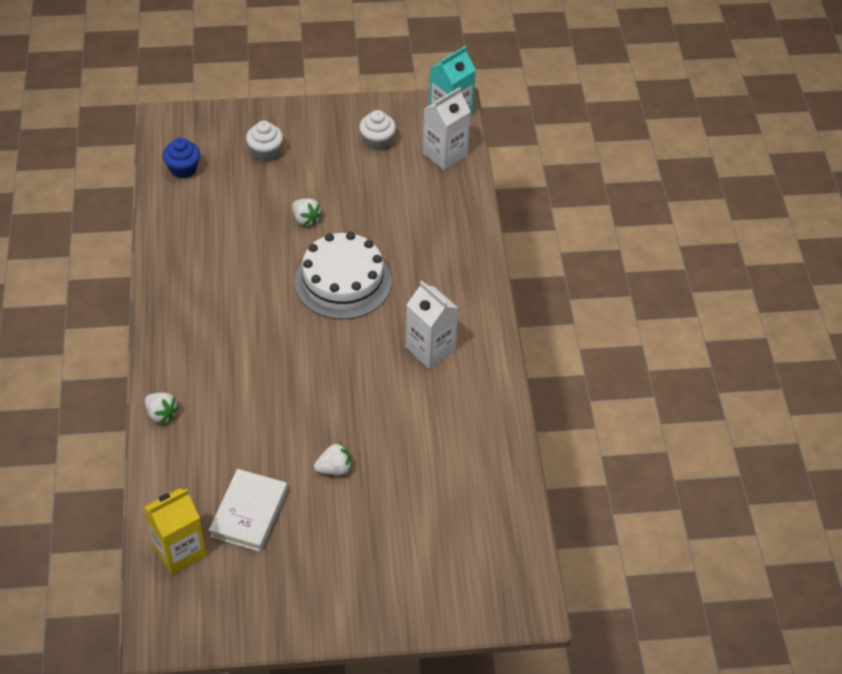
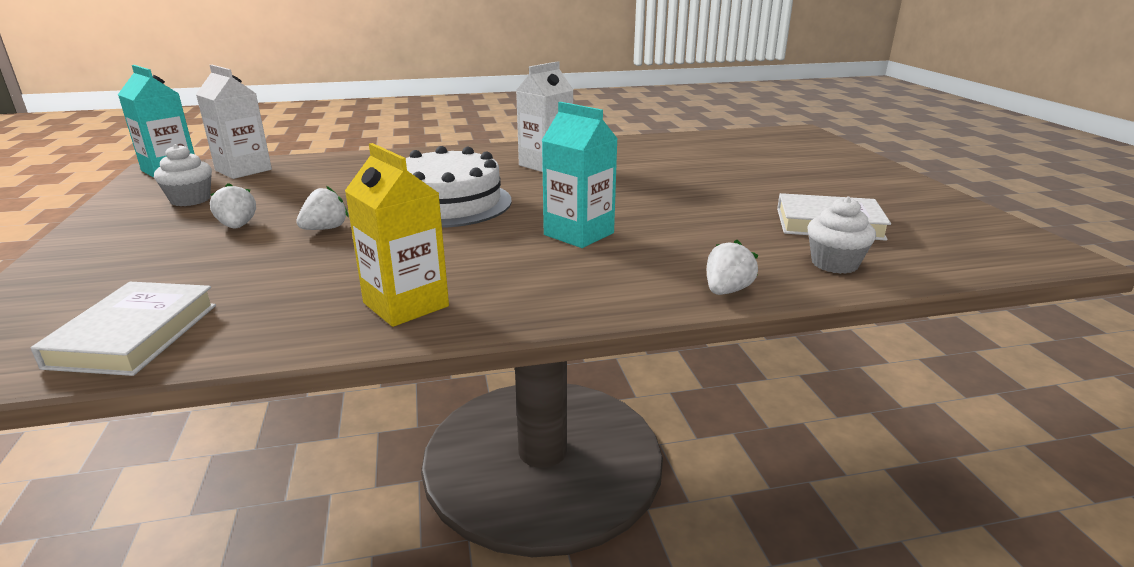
camera: 95 degrees left, 25 degrees down
yellow carton [143,488,206,575] -> yellow carton moved to [345,143,449,327]
blue cupcake [163,138,200,179] -> white book [30,282,216,376]
white cupcake [246,121,283,161] -> white cupcake moved to [808,197,876,274]
white strawberry [314,442,351,475] -> white strawberry moved to [210,183,256,228]
none -> turquoise carton [542,102,618,248]

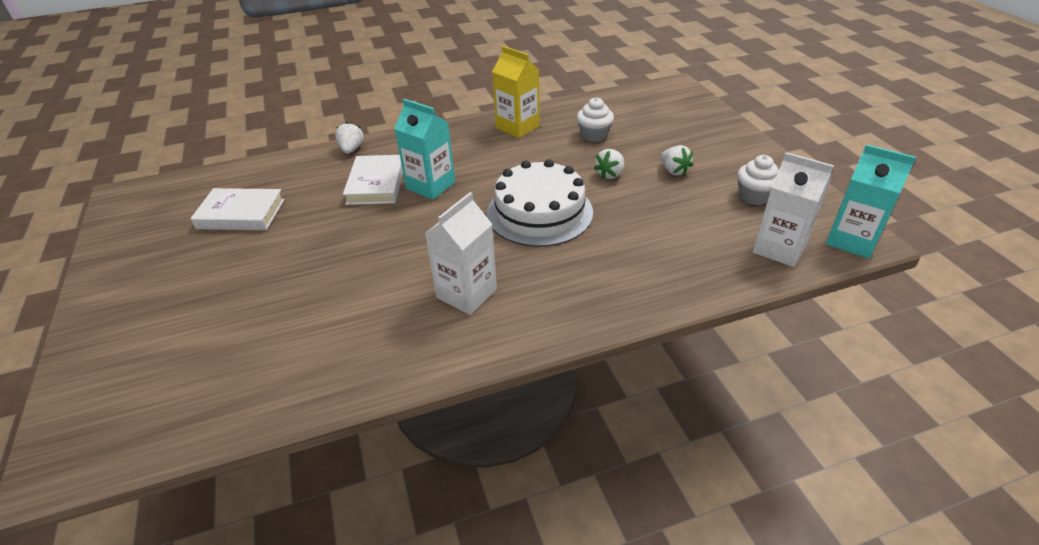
camera: 175 degrees right, 15 degrees up
white book [30,282,216,376] -> white book moved to [343,155,403,205]
white strawberry [707,240,759,295] -> white strawberry turned 150 degrees clockwise [335,121,364,154]
white cupcake [808,197,876,274] -> white cupcake moved to [577,97,614,142]

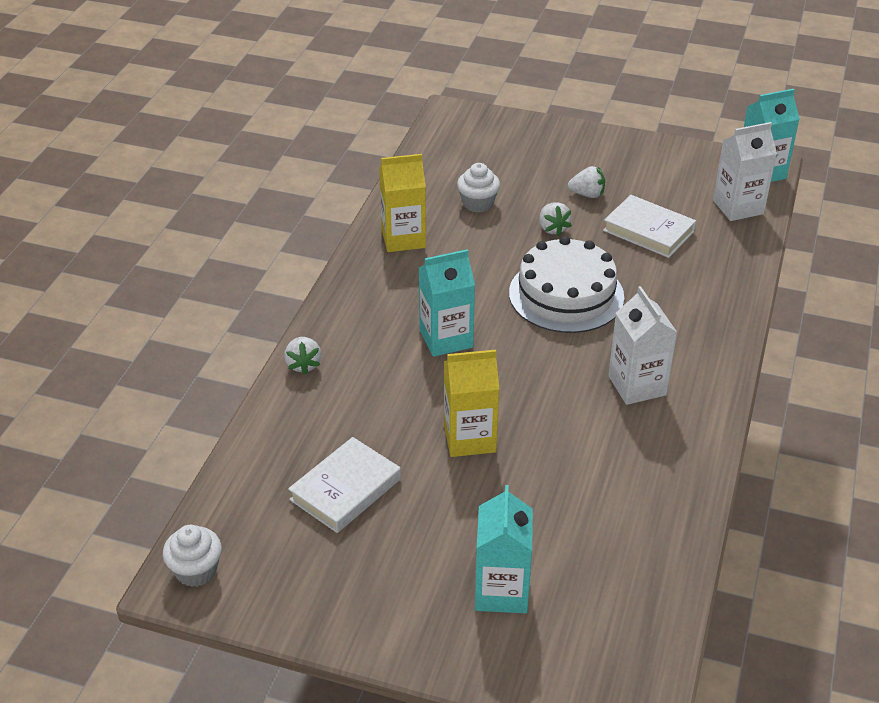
camera: 55 degrees left, 0 degrees up
white strawberry [335,121,364,154] -> white strawberry turned 135 degrees counterclockwise [284,337,322,375]
white book [343,155,403,205] -> white book moved to [603,195,696,258]
white cupcake [737,155,779,205] -> white cupcake moved to [163,525,222,587]
none -> yellow carton [444,350,499,457]
none -> turquoise carton [475,485,533,613]

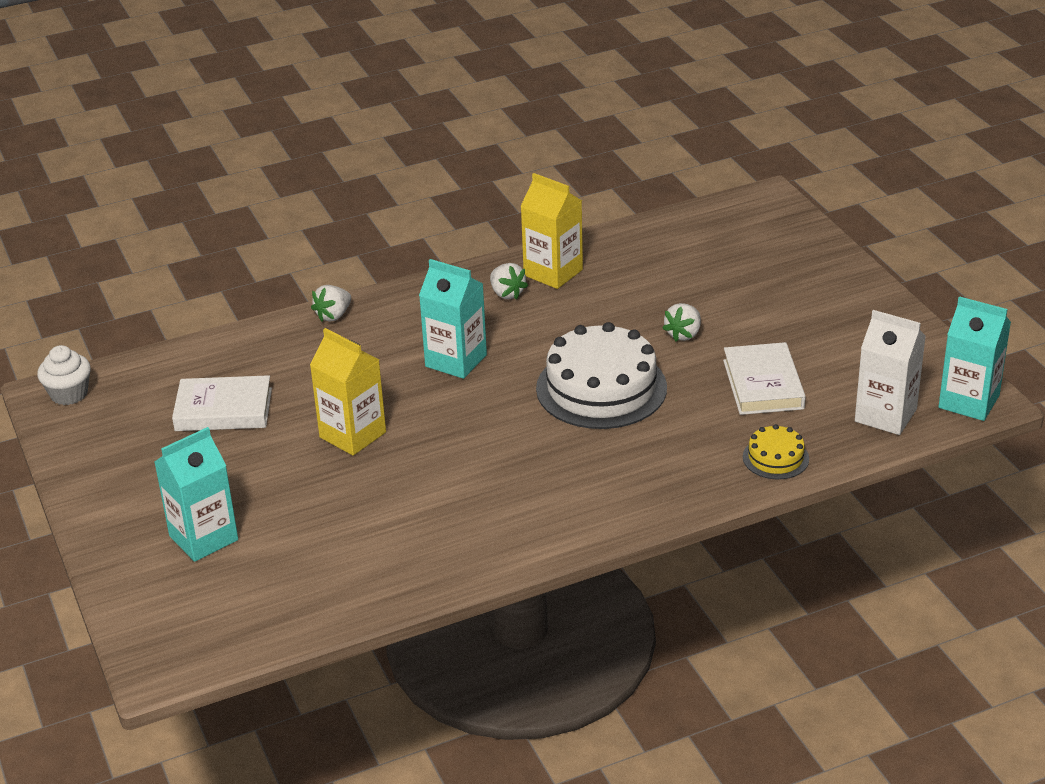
camera: 50 degrees right, 5 degrees down
white cupcake [457,163,500,212] -> none
white strawberry [568,166,605,198] -> white strawberry moved to [490,263,528,300]
white carton [608,286,677,405] -> none
none -> yellow cake [743,424,809,479]

